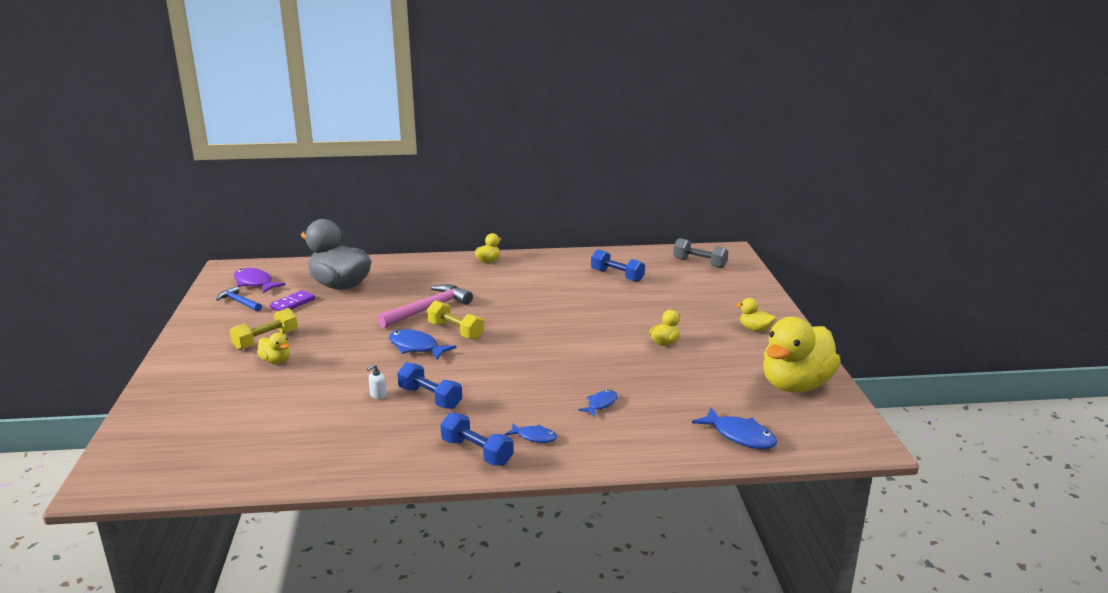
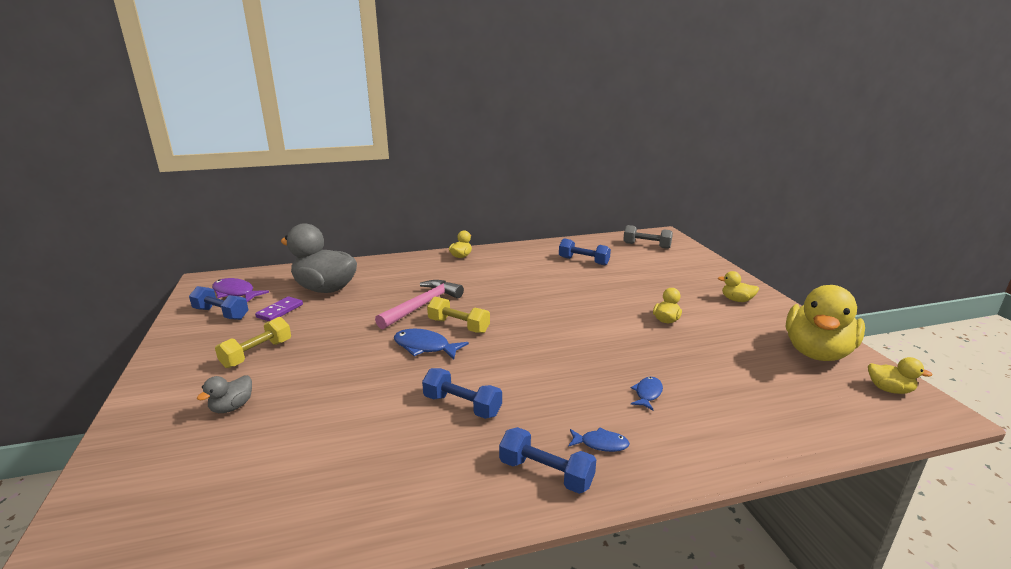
camera: 10 degrees left, 0 degrees up
blue hammer [216,286,262,312] -> blue dumbbell [189,286,248,320]
yellow duck [257,332,290,364] -> yellow duck moved to [868,357,933,394]
white soap dispenser [367,364,386,399] -> none
blue fish [692,407,777,449] -> none
none -> grey duck [197,375,252,413]

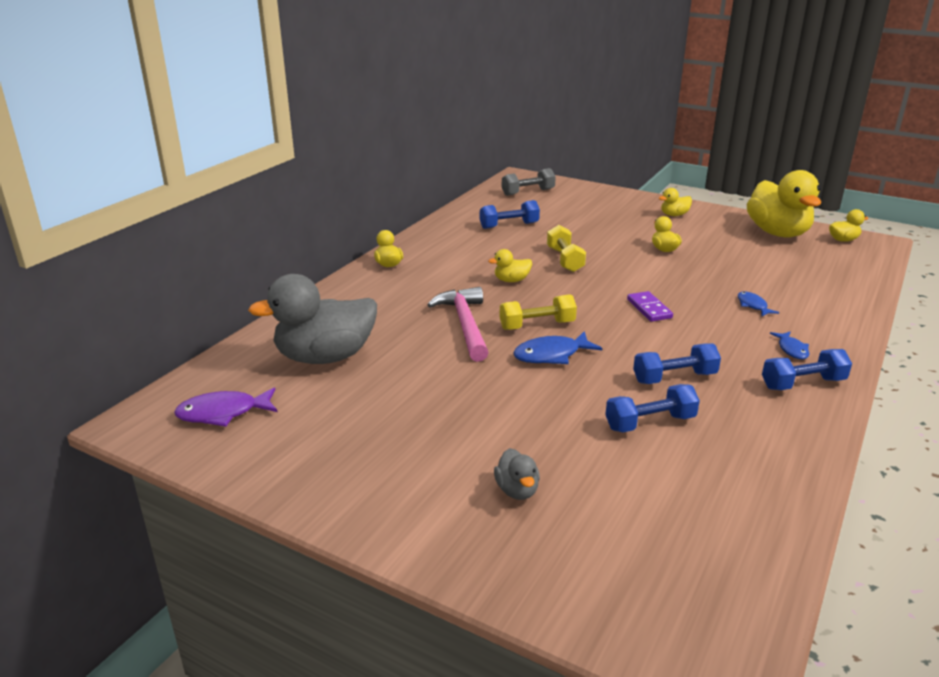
camera: 45 degrees left, 5 degrees up
blue dumbbell [189,286,248,320] -> blue dumbbell moved to [605,384,700,432]
yellow dumbbell [215,317,291,368] -> yellow dumbbell moved to [547,225,586,272]
purple domino [255,296,303,321] -> purple domino moved to [627,291,673,322]
blue fish [568,427,630,452] -> blue fish turned 120 degrees clockwise [770,331,809,359]
none -> yellow duck [488,249,532,282]

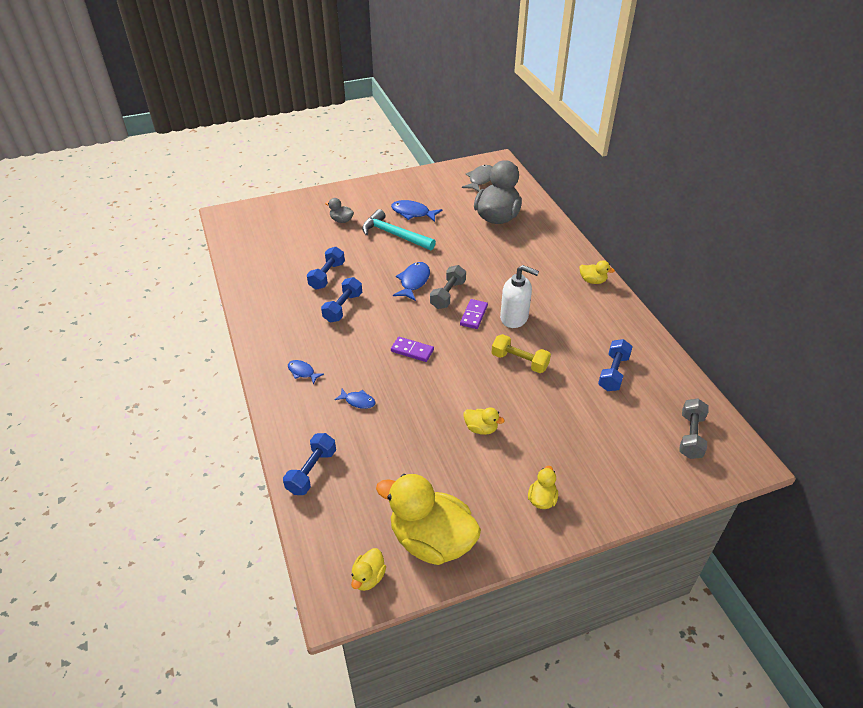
camera: 130 degrees right, 15 degrees up
purple fish [174,388,278,427] -> grey fish [462,165,492,192]
pink hammer [427,287,489,362] -> none
yellow duck [488,249,532,282] -> white soap dispenser [500,265,539,328]
yellow dumbbell [499,294,577,330] -> grey dumbbell [430,265,466,309]
blue dumbbell [762,349,852,390] -> blue dumbbell moved to [283,433,336,495]
none -> turquoise hammer [362,209,436,251]
none -> blue fish [391,200,442,222]
none -> purple domino [460,299,488,329]

